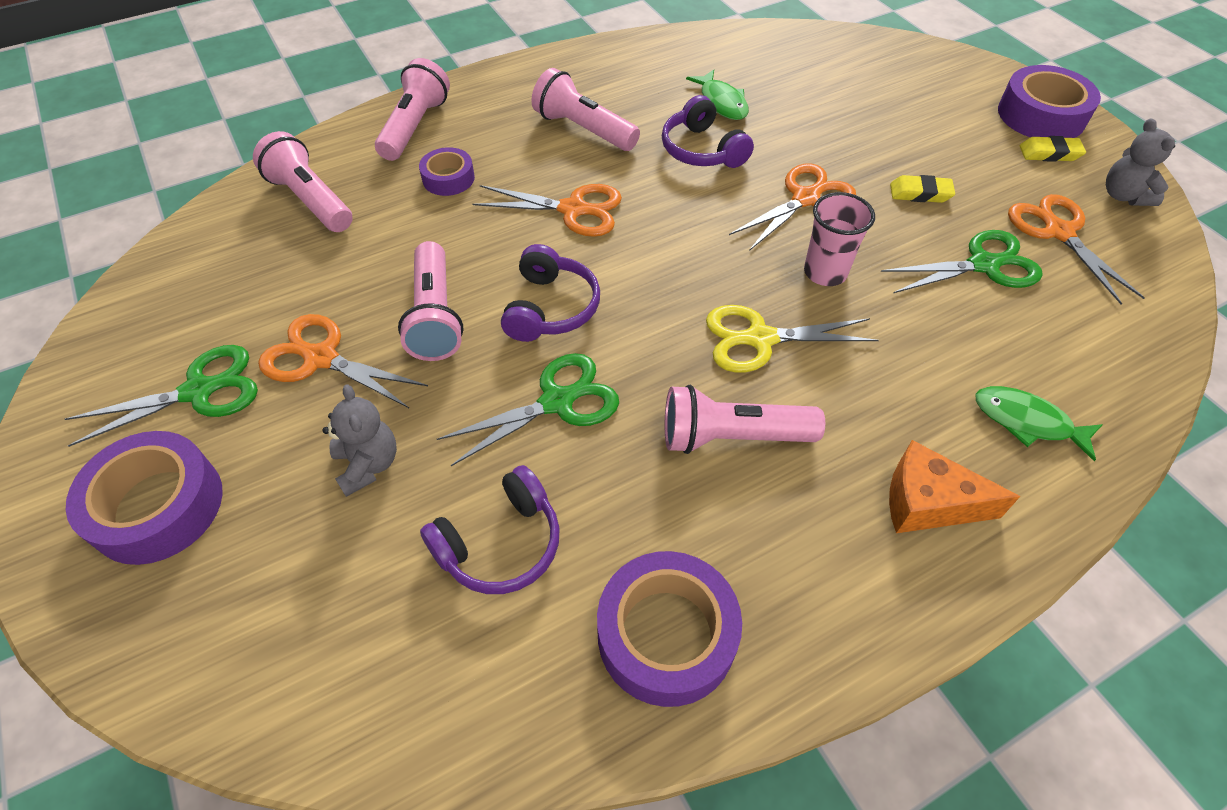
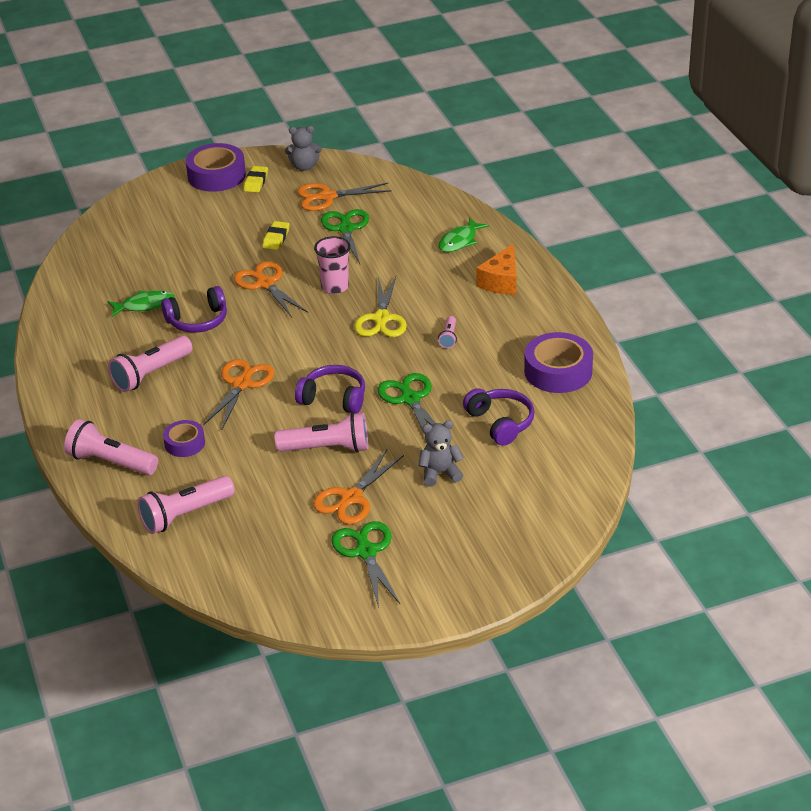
camera: 80 degrees left, 15 degrees down
purple tape [66,431,223,565] -> none
pink flashlight [665,385,825,454] -> pink flashlight [438,316,457,349], size x0.49

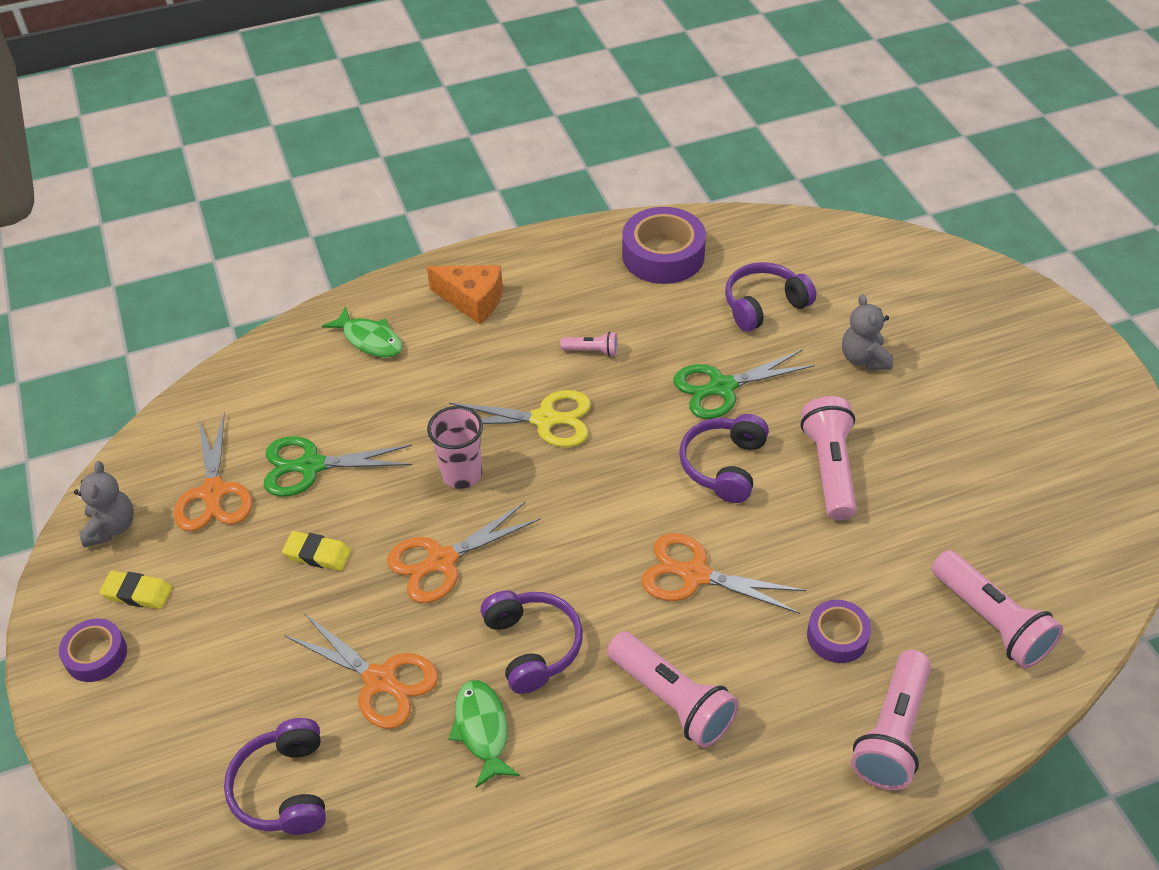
camera: 90 degrees left, 10 degrees up
purple tape [186,143,246,192] -> purple tape [59,619,127,682], size x0.57
orange scissors [313,450,404,525] -> orange scissors moved to [284,613,438,729]
green scissors [331,521,400,608] -> none
none -> purple headphones [224,718,326,835]

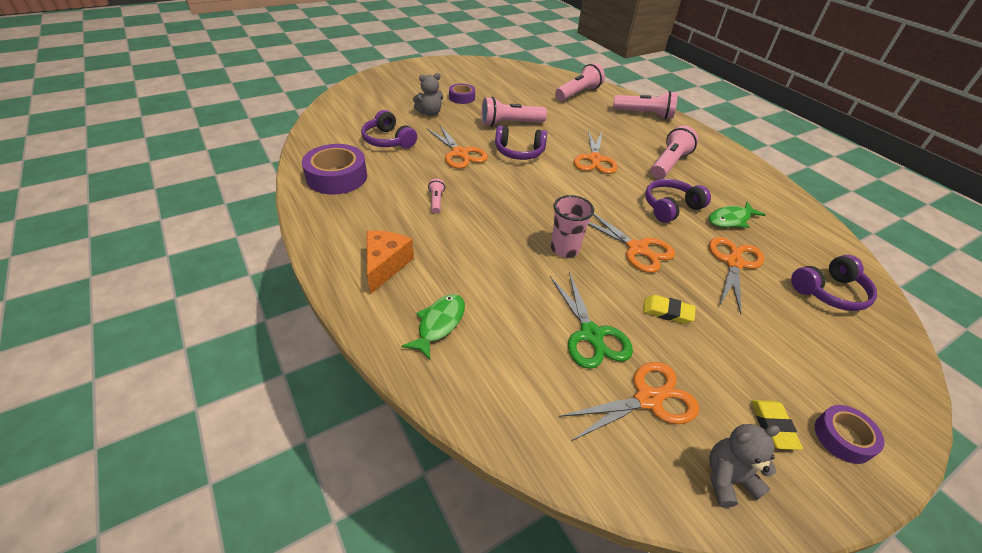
camera: 105 degrees left, 5 degrees down
yellow eraser [282,531,351,571] -> yellow eraser turned 75 degrees counterclockwise [643,295,696,324]
yellow scissors [449,390,591,447] -> none
green scissors [674,349,815,419] -> orange scissors [427,125,488,169]
purple tape [807,600,871,663] -> purple tape moved to [449,84,475,104]

